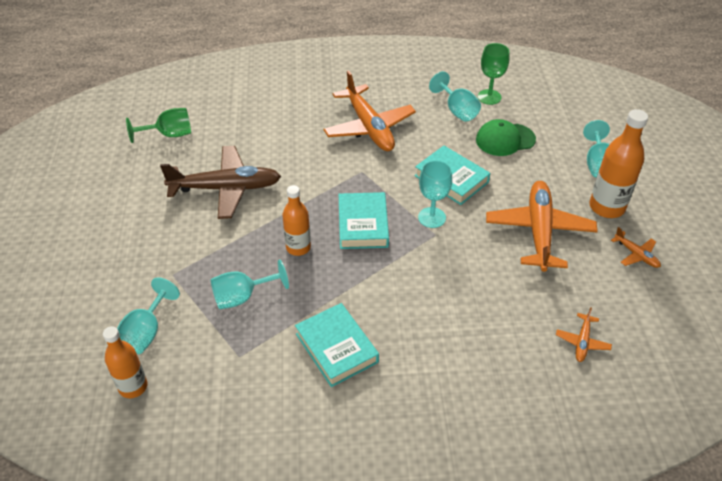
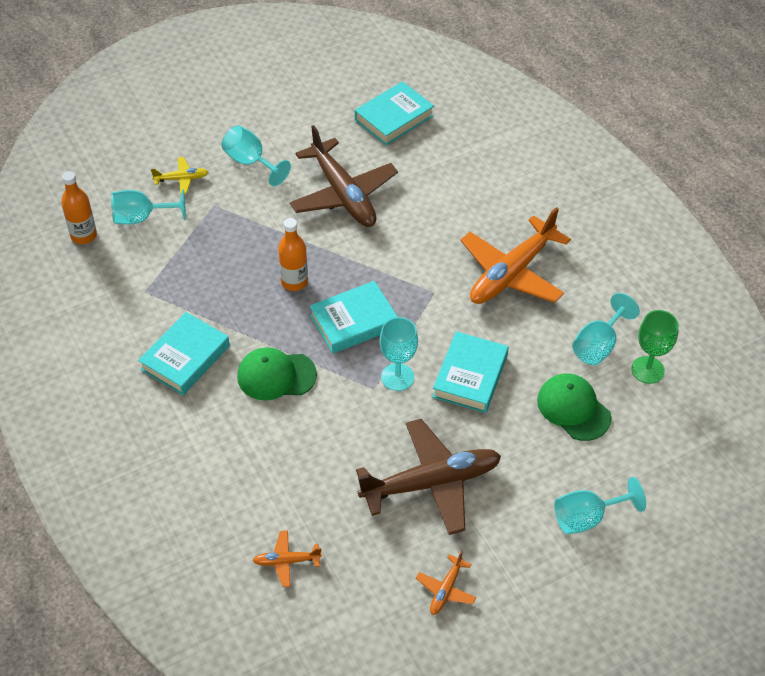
camera: 65 degrees right, 5 degrees up
green goblet [126,108,191,143] -> turquoise book [355,81,434,145]
turquoise goblet [211,260,289,309] -> turquoise goblet moved to [222,125,291,186]
orange plane [486,181,598,272] -> brown plane [356,419,501,535]
orange bottle [589,109,648,218] -> none
none -> yellow plane [151,157,208,194]
none -> green cap [237,347,317,400]

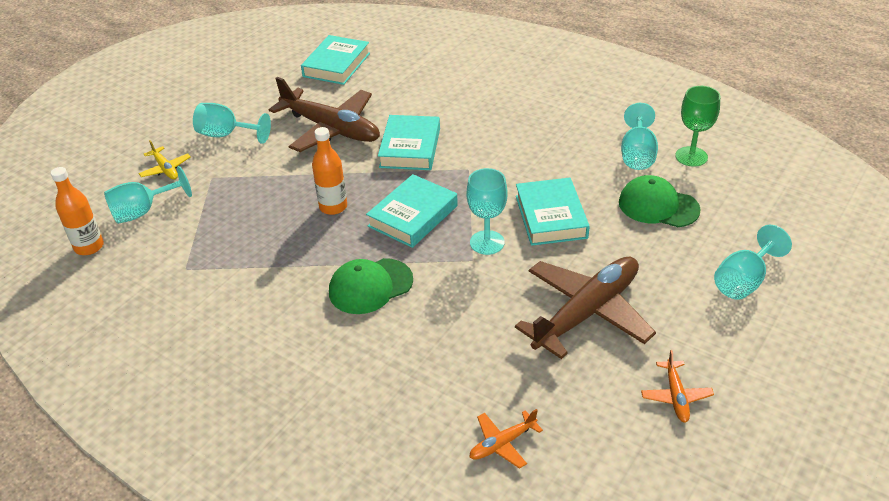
camera: 25 degrees left, 10 degrees down
turquoise book [138,312,230,395] -> turquoise book moved to [378,115,440,170]
yellow plane [151,157,208,194] -> yellow plane turned 90 degrees clockwise [138,140,191,180]
orange plane [460,207,571,304] -> none

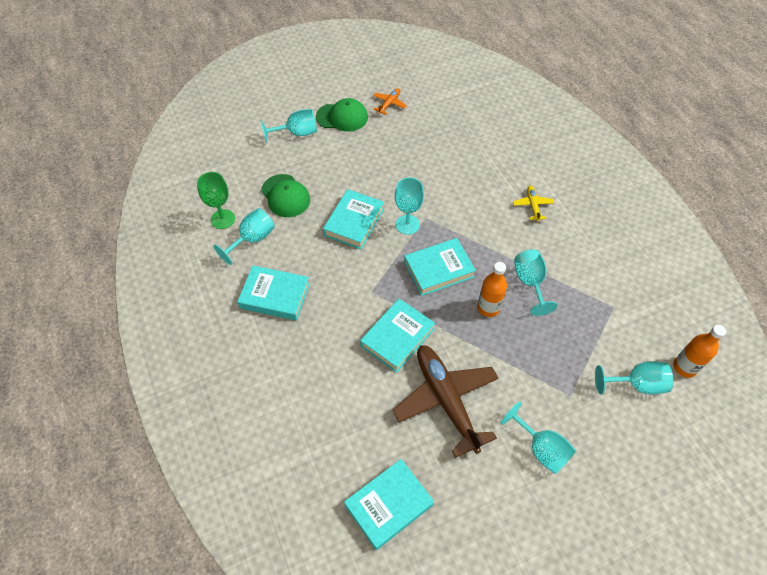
camera: 150 degrees left, 15 degrees up
yellow plane [138,140,191,180] -> yellow plane moved to [513,185,554,222]
green cap [329,258,413,314] -> green cap moved to [316,98,368,132]
orange plane [469,409,543,469] -> none
brown plane [515,257,656,359] -> none
none -> turquoise book [237,265,310,321]
none -> turquoise goblet [514,249,557,316]

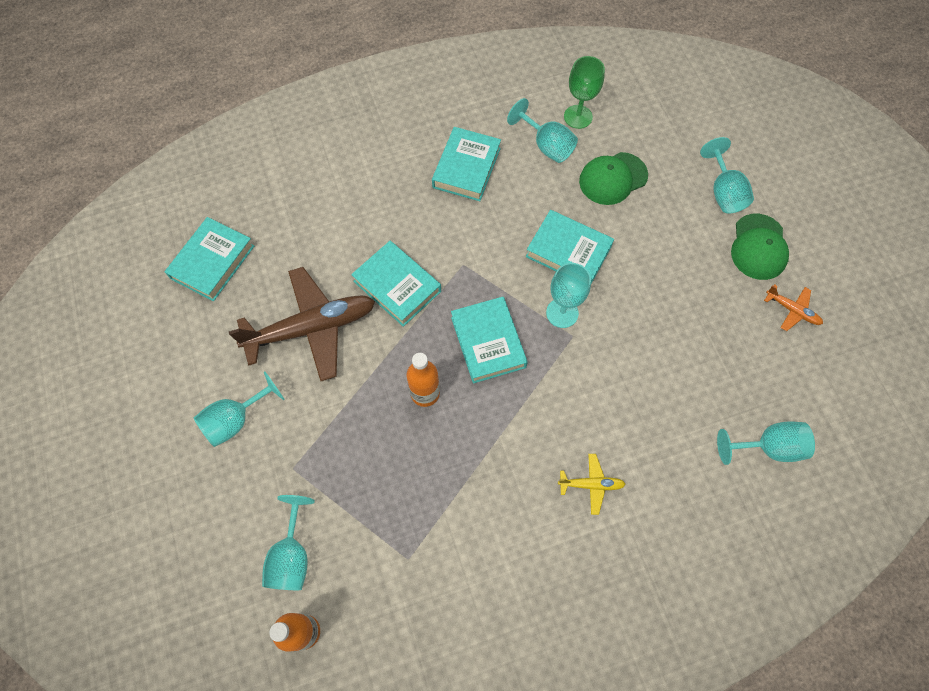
camera: 95 degrees right, 10 degrees up
turquoise book [344,459,434,550] -> turquoise book turned 60 degrees clockwise [165,217,254,301]
turquoise goblet [514,249,557,316] -> turquoise goblet moved to [717,421,815,465]

